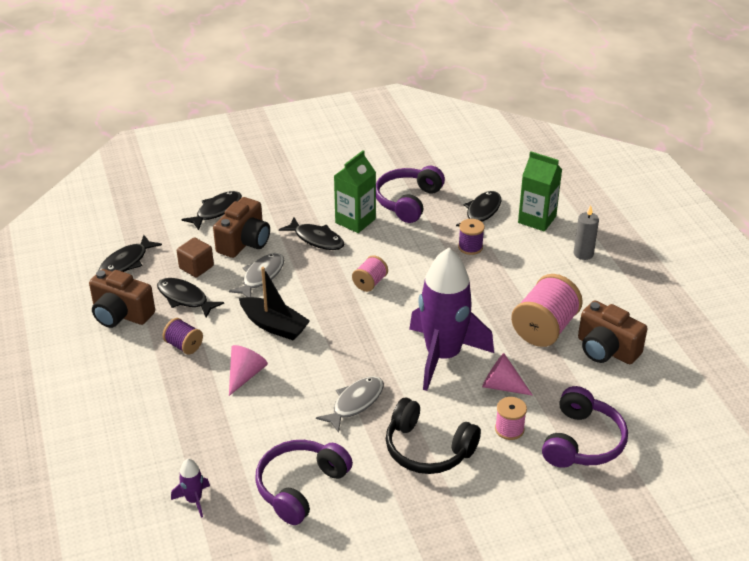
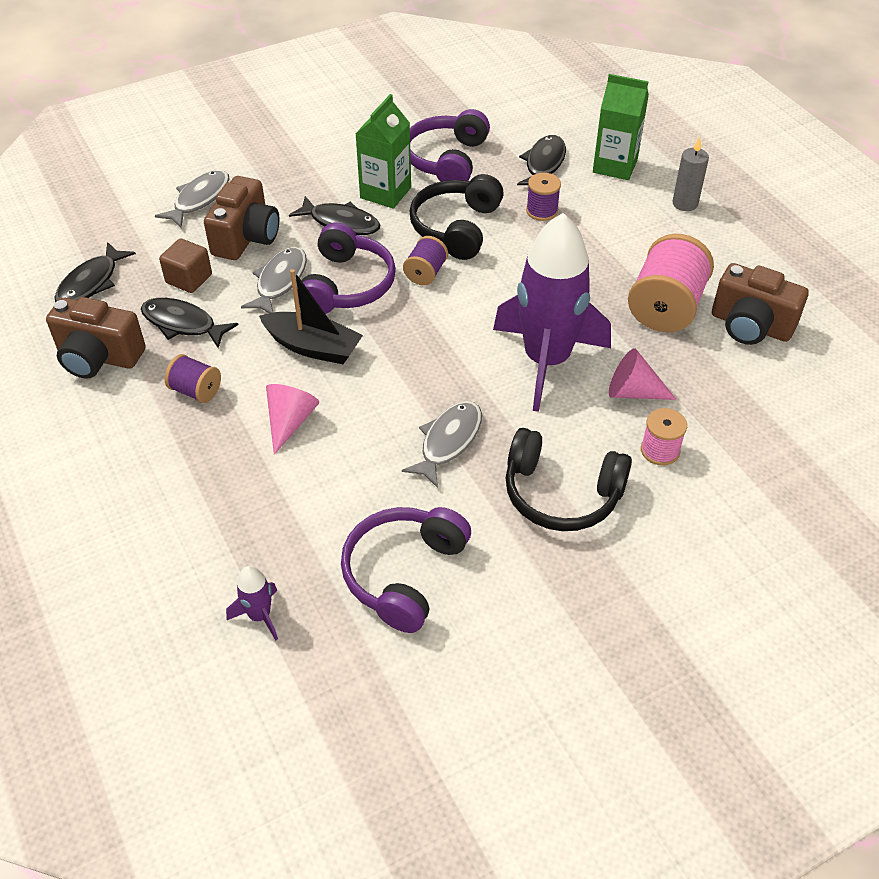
camera: 10 degrees left, 10 degrees up
black fish [181,191,242,230] -> grey fish [155,170,230,228]
pink spool [352,255,388,292] -> purple spool [403,236,448,286]
purple headphones [542,386,628,468] -> purple headphones moved to [297,223,396,314]
none -> black headphones [409,174,504,260]

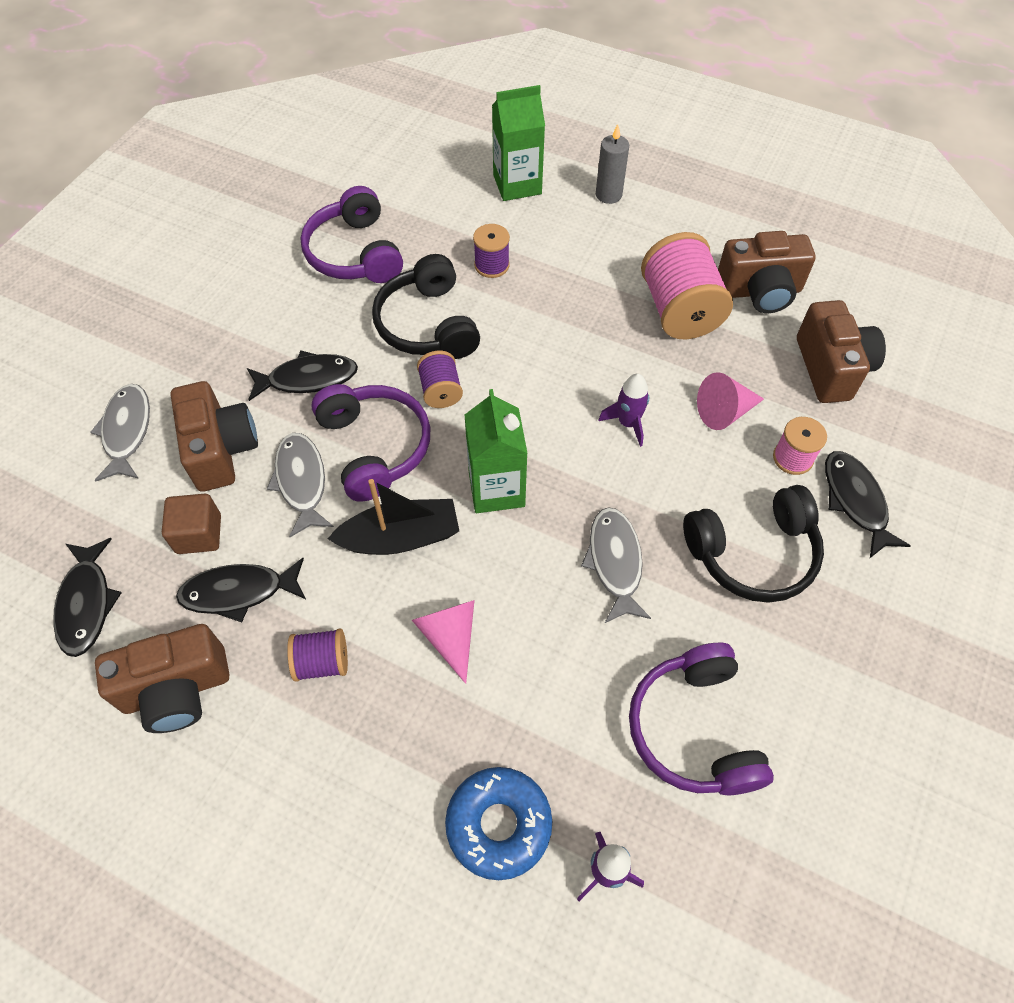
camera: 35 degrees left, 10 degrees up
green carton [355,94,411,209] -> green carton moved to [464,389,527,513]
purple rocket [493,213,611,412] -> purple rocket [599,373,649,447], size x0.40
black fish [517,135,566,185] -> black fish moved to [825,451,911,558]
none -> blue donut [445,767,552,880]
none -> brown camera [797,300,886,403]

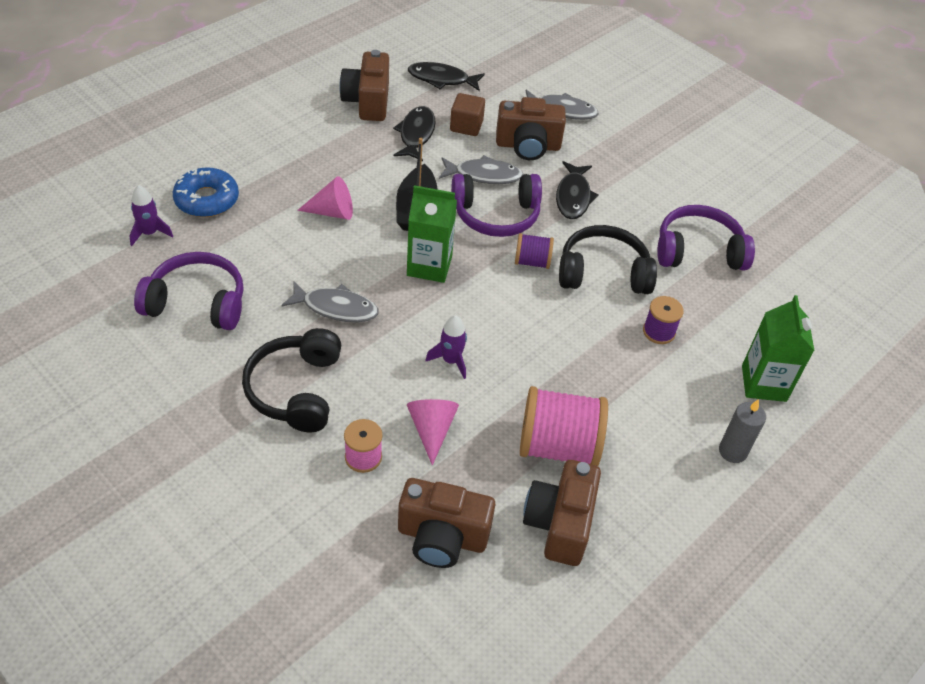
camera: 105 degrees right, 10 degrees down
purple spool [287,628,348,682] -> none
black fish [825,451,911,558] -> none

